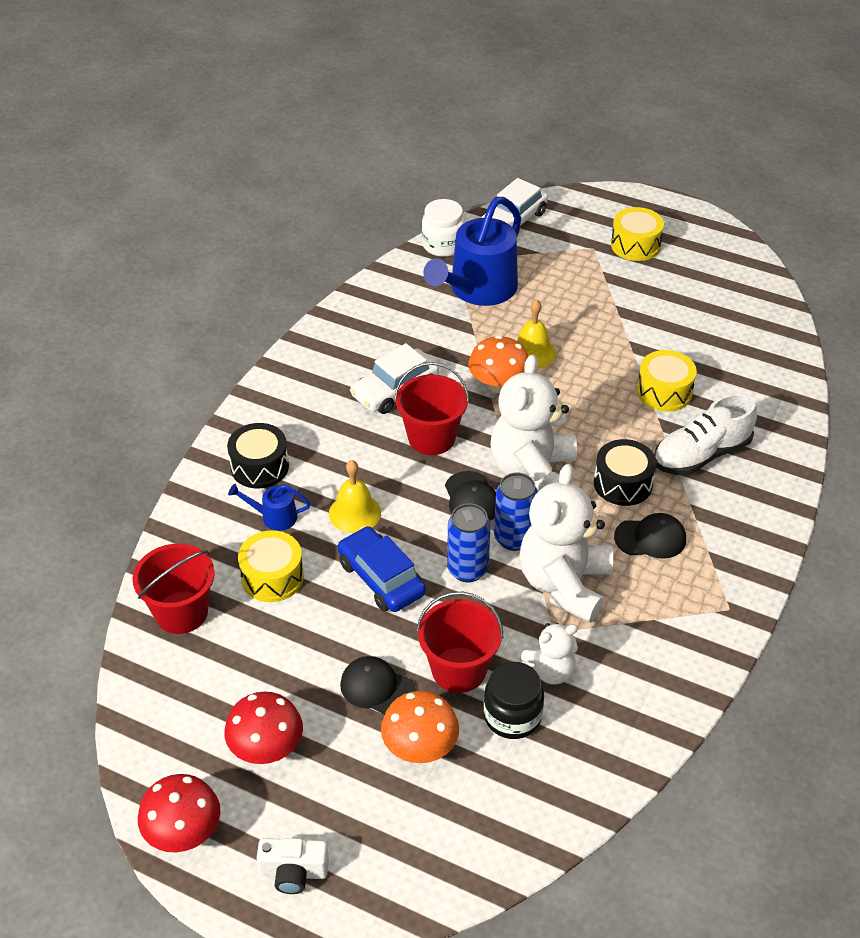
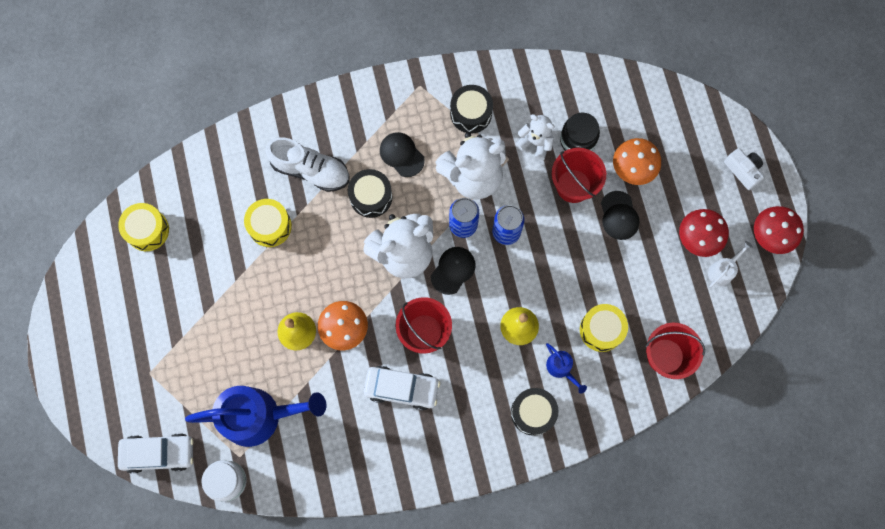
camera: 130 degrees left, 30 degrees up
blue car [337,526,426,612] -> none
yellow drum [611,207,664,261] -> yellow drum moved to [118,203,169,251]
none -> black drum [450,85,493,134]
none -> white watering can [708,241,753,288]

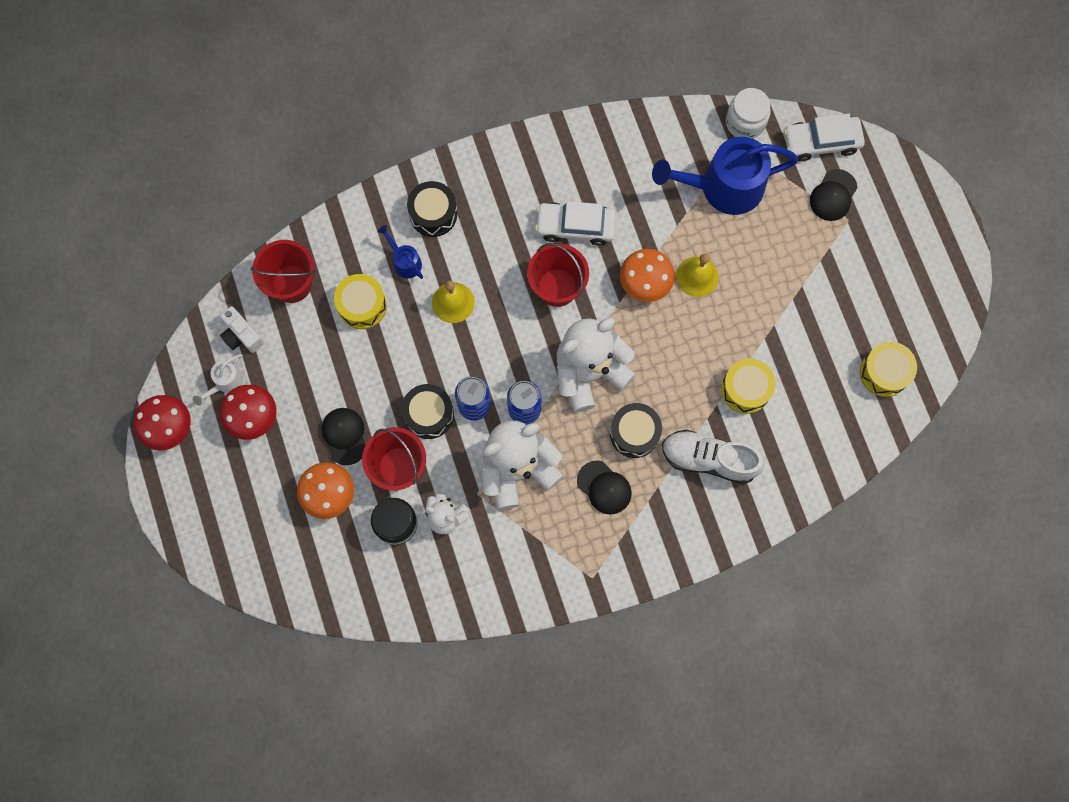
camera: 175 degrees right, 0 degrees up
black cap [431,247,476,295] -> black cap moved to [810,169,858,221]
black drum [450,85,493,134] -> black drum moved to [402,384,454,439]
white camera [724,148,764,190] -> white camera moved to [220,306,264,353]

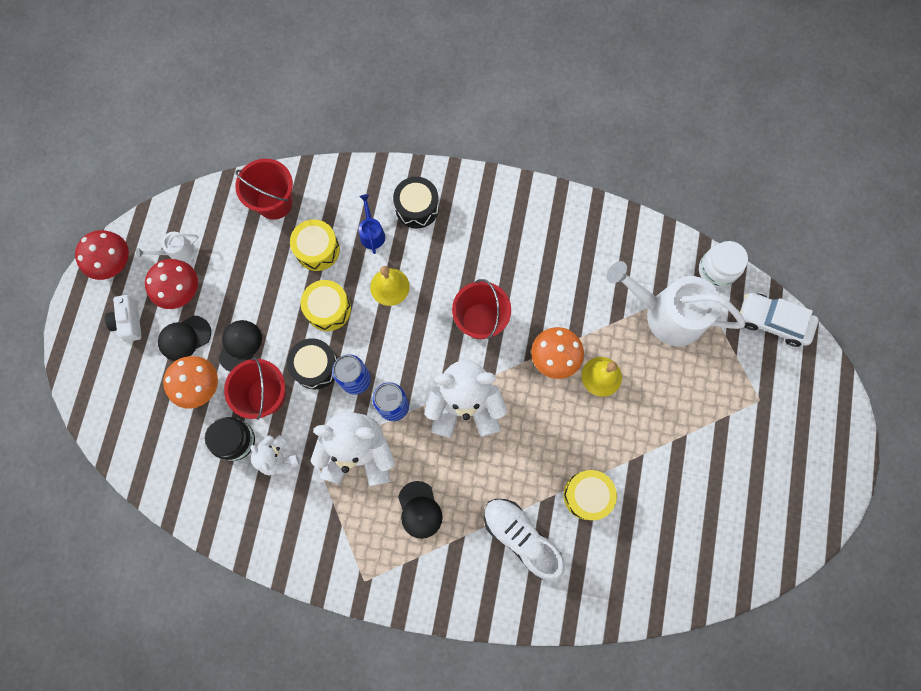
camera: 30 degrees right, 0 degrees up
white camera [220,306,264,353] -> white camera moved to [105,295,142,342]
white car [535,201,616,246] -> none
black drum [610,403,662,458] -> none
blue watering can [652,137,799,215] -> white watering can [607,261,745,346]
black cap [810,169,858,221] -> black cap moved to [158,316,211,361]
yellow drum [860,342,917,397] -> yellow drum moved to [300,280,351,331]

